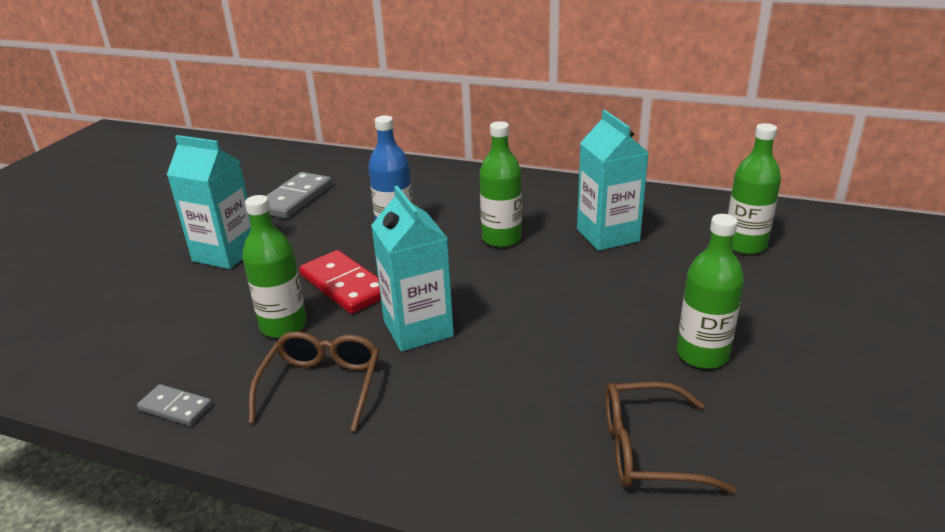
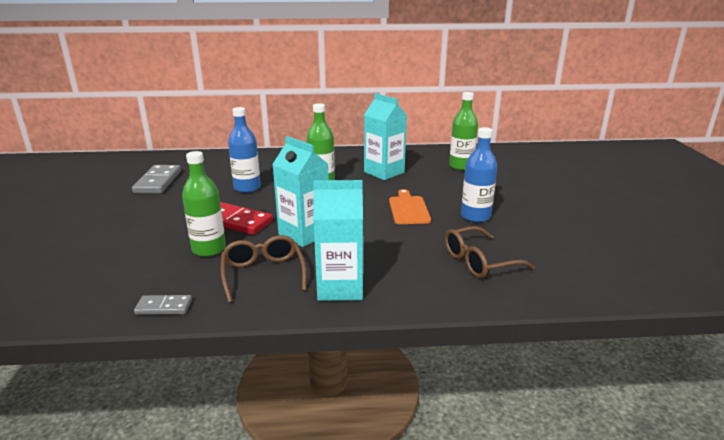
camera: 25 degrees left, 5 degrees down
turquoise carton [167,135,251,269] -> turquoise carton moved to [313,180,363,301]
green bottle [677,214,744,369] -> blue bottle [461,127,497,222]
none -> orange cutting board [389,189,431,224]

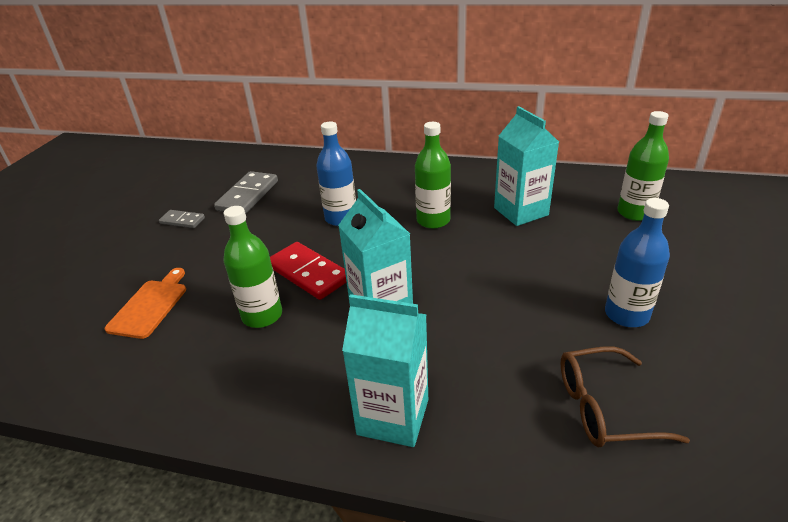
camera: 20 degrees right, 10 degrees up
grey domino [134,295,192,315] -> grey domino moved to [159,210,205,228]
brown glasses [221,235,307,303] -> none
orange cutting board [389,189,431,224] -> orange cutting board moved to [105,268,186,339]

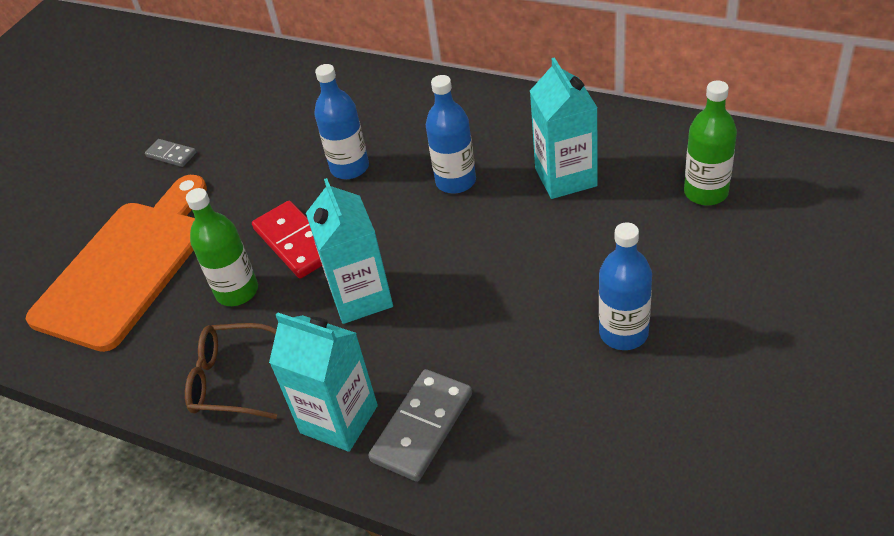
camera: 15 degrees right, 10 degrees up
orange cutting board [105,268,186,339] -> orange cutting board [26,175,207,352], size x2.11
grey domino [214,171,278,214] -> grey domino moved to [368,369,472,482]
green bottle [415,122,451,229] -> blue bottle [426,75,476,193]
brown glasses [561,346,690,447] -> brown glasses moved to [185,323,277,419]

